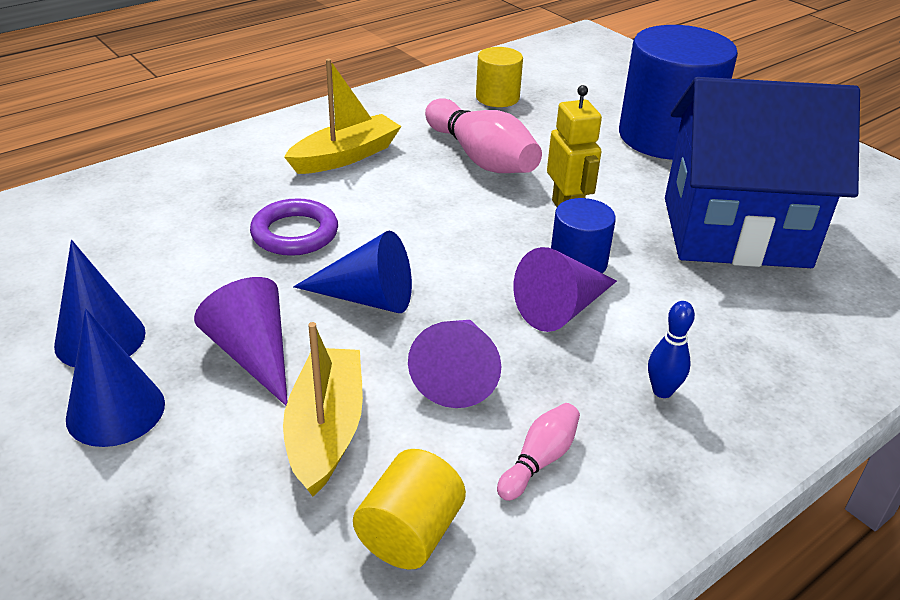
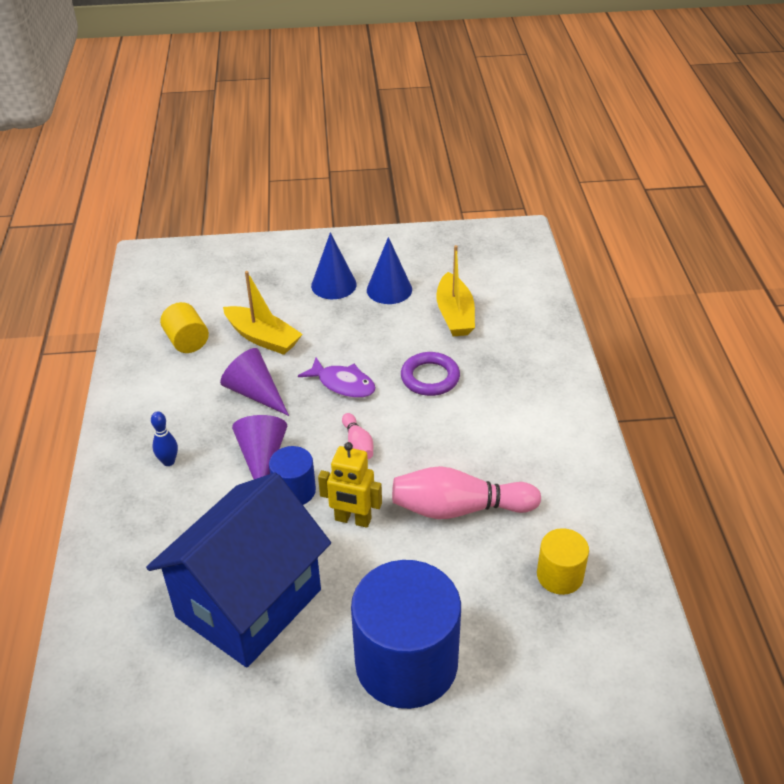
camera: 125 degrees right, 5 degrees up
purple cone [194,277,288,406] -> none
yellow boat [284,59,401,174] -> yellow boat moved to [436,245,475,336]
blue cone [293,231,412,313] -> purple fish [298,357,376,398]
pink bowling pin [497,403,580,501] -> pink bowling pin moved to [342,413,373,459]

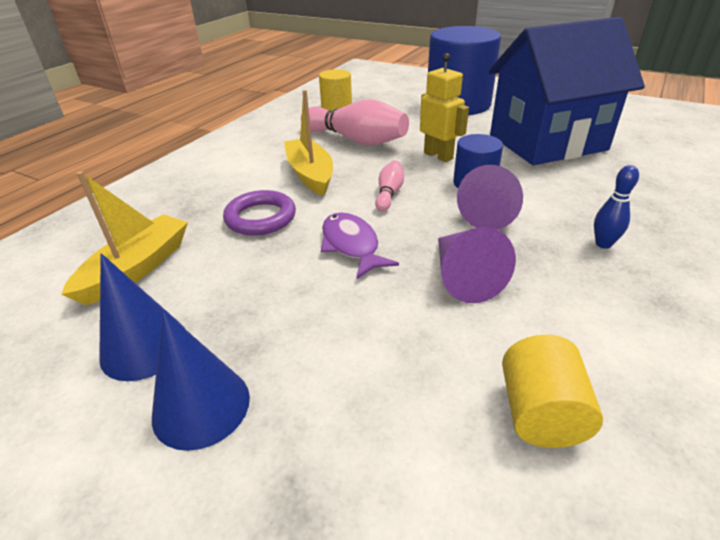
camera: 145 degrees left, 5 degrees down
yellow boat [223,271,303,355] -> yellow boat moved to [284,90,333,196]

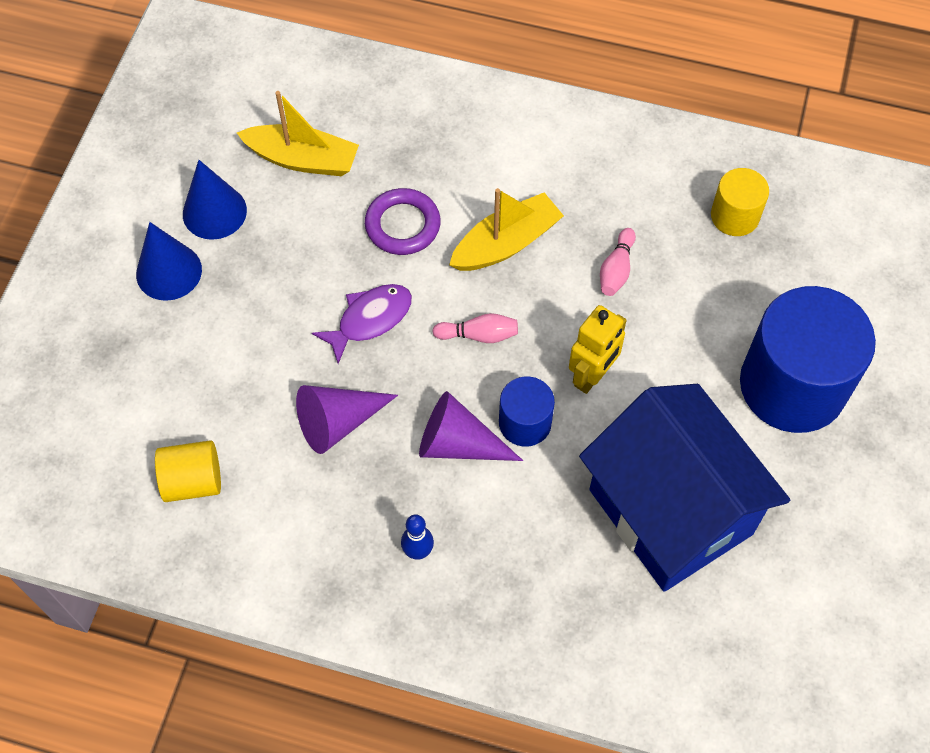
camera: 75 degrees right, 25 degrees up
pink bowling pin [301,99,409,146] -> pink bowling pin [600,228,636,296], size x0.49

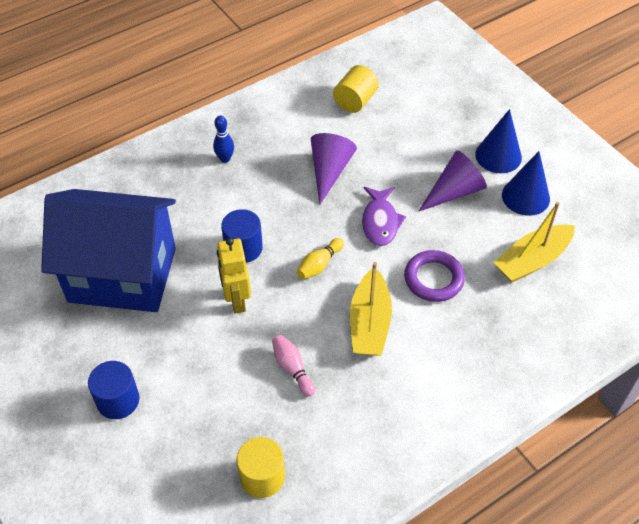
camera: 130 degrees right, 10 degrees down
purple cone [419,391,523,461] -> purple cone moved to [418,150,487,212]
pink bowling pin [432,313,518,343] -> yellow bowling pin [297,238,344,279]
blue cylinder [740,286,876,433] -> blue cylinder [88,361,140,419], size x0.49

